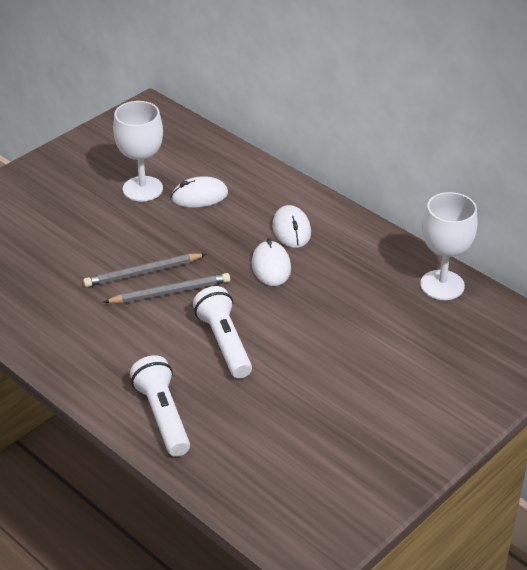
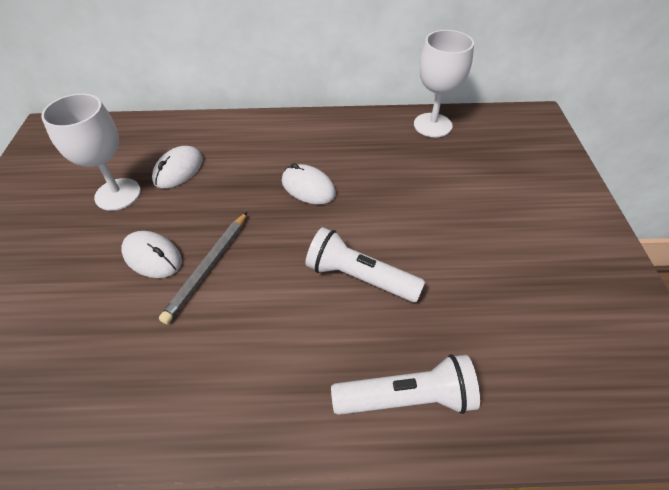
camera: 45 degrees left, 10 degrees up
grey pencil [104,273,230,303] -> none
white flashlight [130,355,190,457] -> white flashlight turned 150 degrees clockwise [331,354,480,415]
white mouse [272,205,311,248] -> white mouse moved to [121,231,182,278]

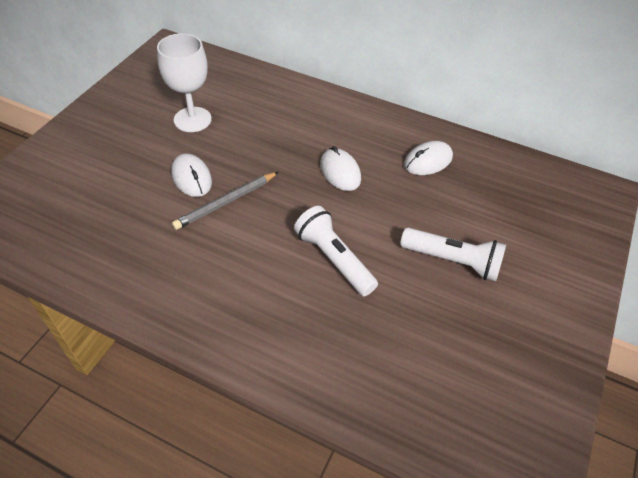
camera: 25 degrees right, 0 degrees up
white mouse [152,146,203,189] -> white mouse moved to [404,141,453,175]
white flashlight [331,354,480,415] -> white flashlight moved to [400,228,506,281]
white goblet [414,30,474,137] -> none

